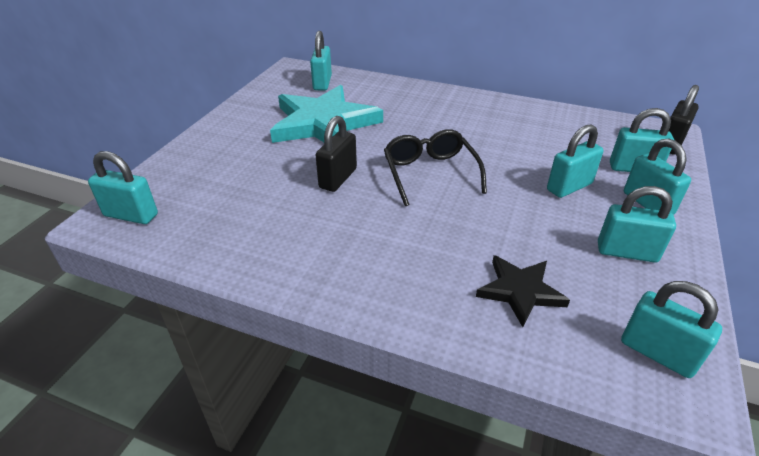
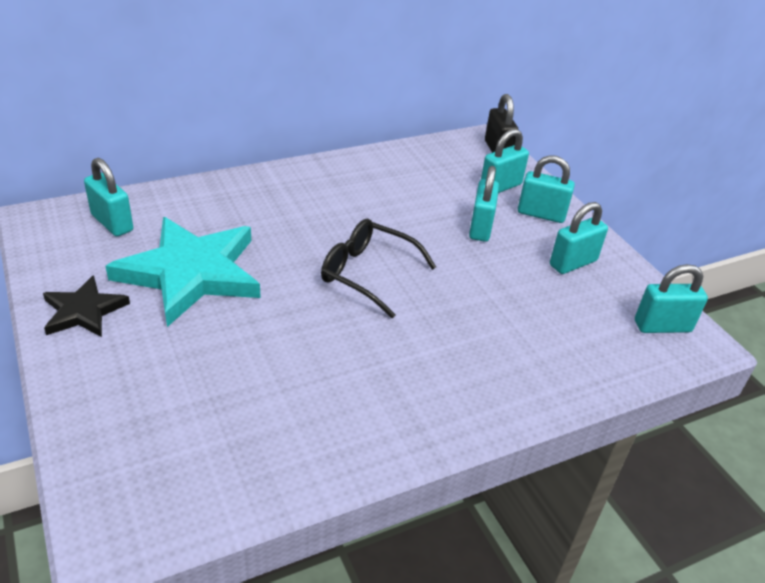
camera: 50 degrees left, 0 degrees up
turquoise padlock [88,151,158,224] -> none
black padlock [316,116,357,192] -> none
black star [476,255,570,327] -> black star moved to [43,275,130,337]

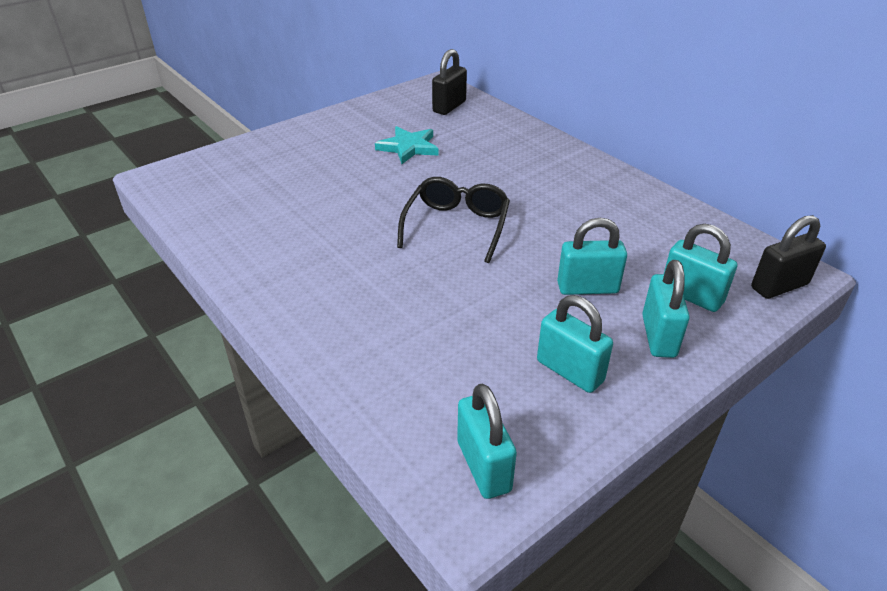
camera: 80 degrees right, 0 degrees up
black star [43,275,130,337] -> none
turquoise padlock [84,158,133,236] -> black padlock [432,49,467,115]
turquoise star [105,217,261,327] -> turquoise star [375,126,439,164], size x0.52

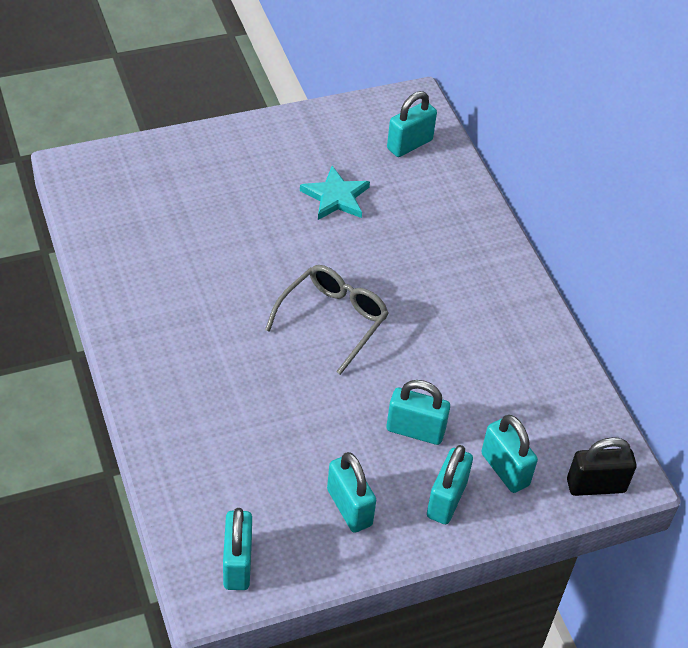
camera: 15 degrees right, 10 degrees up
black glasses [397,177,510,263] -> grey glasses [265,265,389,375]
black padlock [432,49,467,115] -> turquoise padlock [387,91,437,157]

